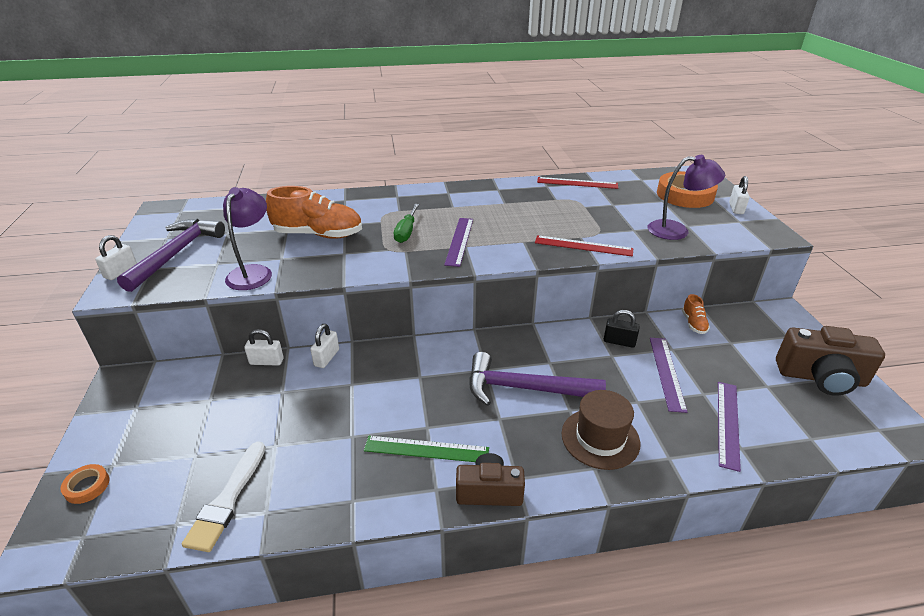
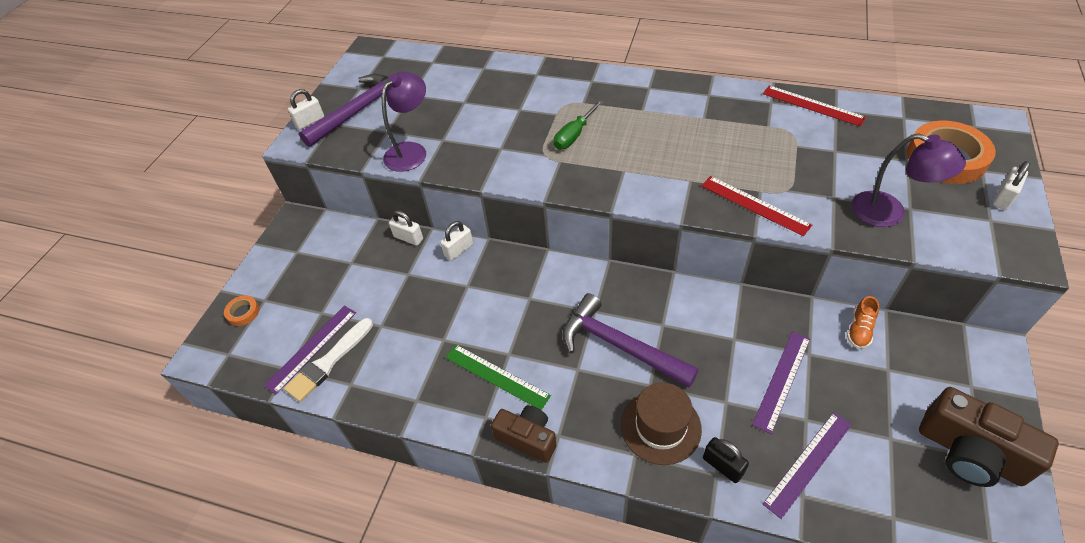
camera: 30 degrees right, 15 degrees up
orange shoe [266,186,362,239] -> none
purple ruler [444,218,473,267] -> purple ruler moved to [264,305,356,394]
black padlock [604,310,640,348] -> black padlock moved to [703,437,749,483]

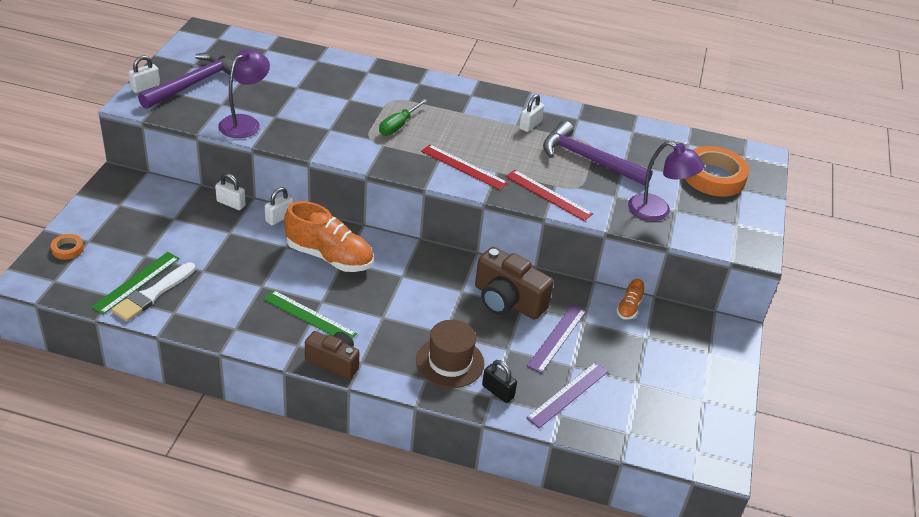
camera: 10 degrees left, 10 degrees down
purple ruler [264,305,356,394] -> green ruler [91,252,179,315]
purple hammer [562,293,699,388] -> purple hammer moved to [543,121,653,186]
red ruler [763,85,866,127] -> red ruler moved to [421,145,508,190]
brown camera [919,387,1059,487] -> brown camera moved to [475,247,554,320]
white padlock [993,161,1030,210] -> white padlock moved to [519,94,544,132]
none -> orange shoe [284,201,373,272]

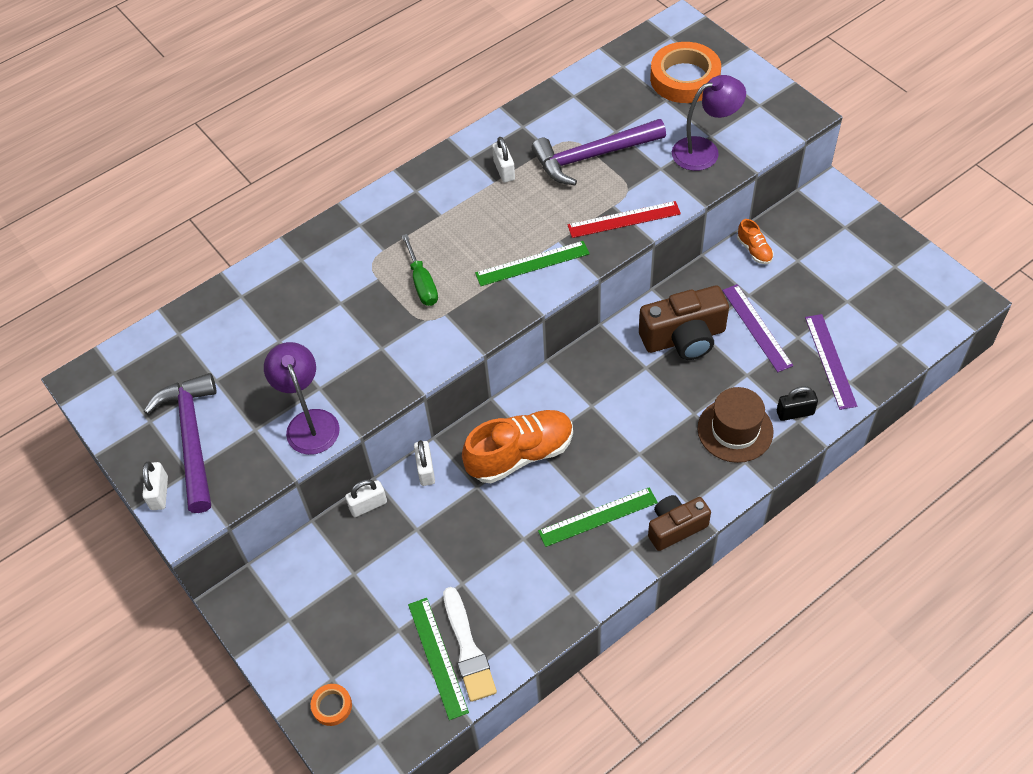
camera: 45 degrees left, 15 degrees up
red ruler [421,145,508,190] -> green ruler [475,241,590,286]

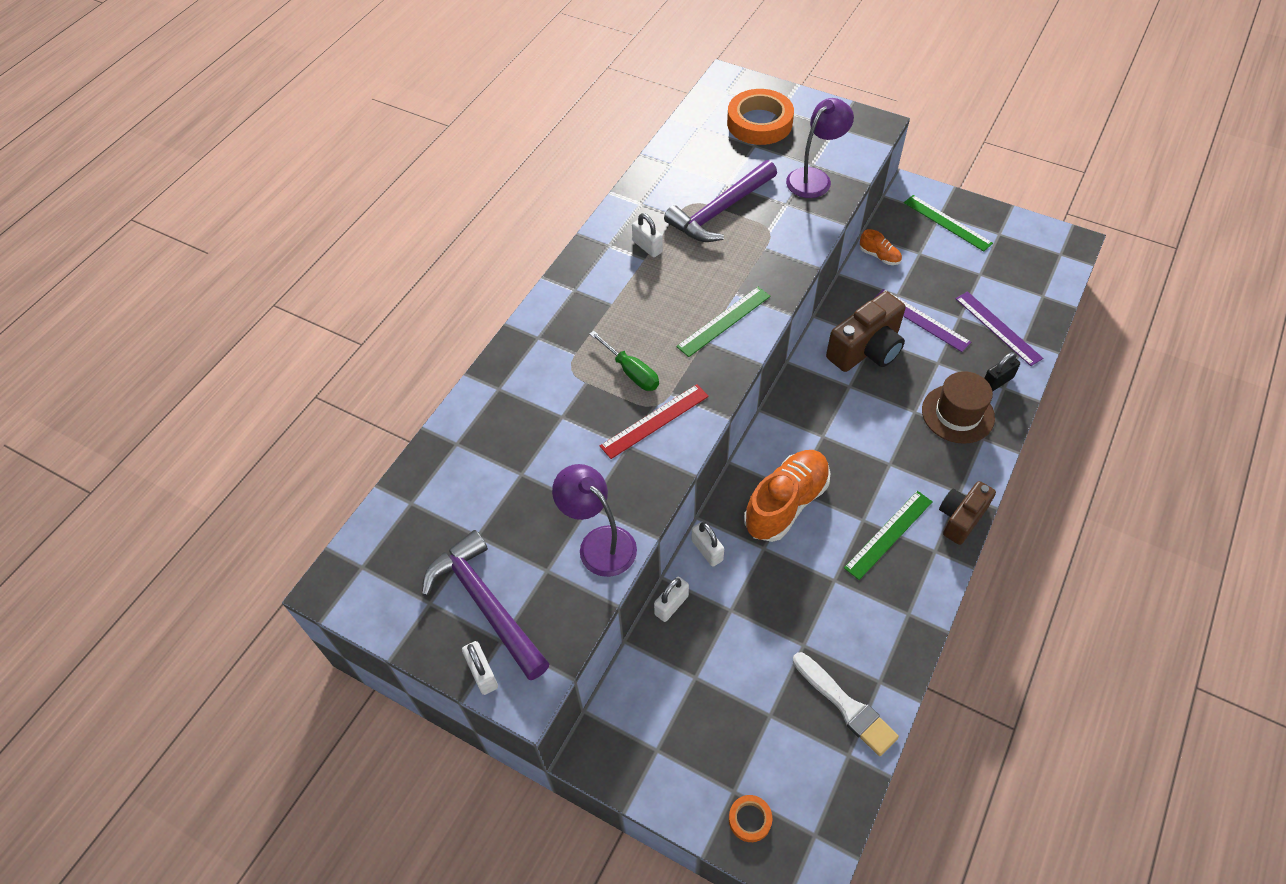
camera: 25 degrees left, 0 degrees up
green ruler [408,598,469,720] -> green ruler moved to [904,195,993,252]
red ruler [567,201,681,238] -> red ruler moved to [600,384,709,459]

